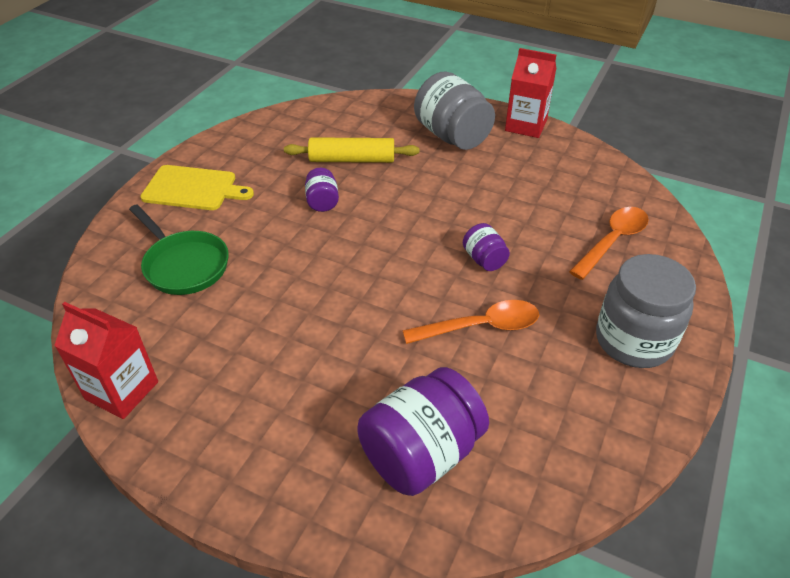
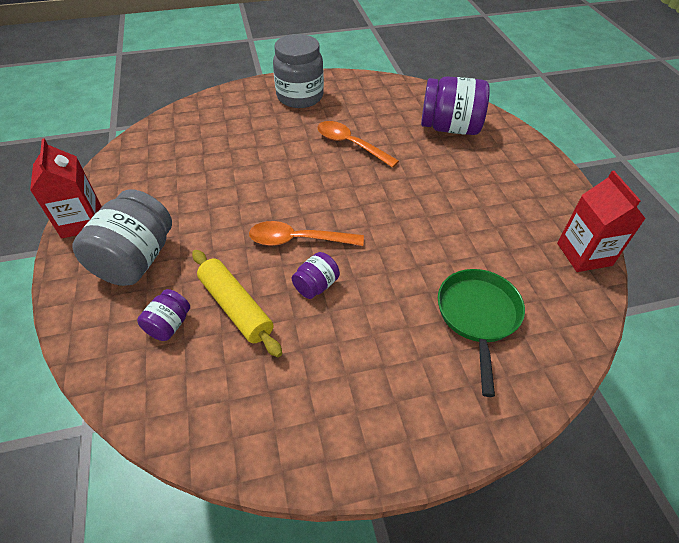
camera: 130 degrees left, 5 degrees up
yellow cutting board [140,165,254,210] -> none
purple jar [463,223,510,271] -> purple jar moved to [137,289,190,341]
orange spoon [569,207,649,280] -> orange spoon moved to [249,221,364,246]

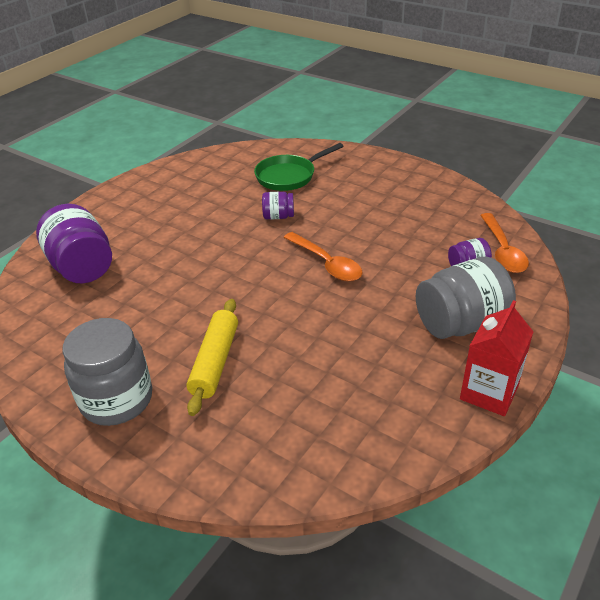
camera: 130 degrees left, 10 degrees down
yellow rolling pin [192,250,282,357] -> yellow rolling pin moved to [186,299,238,416]
purple jar [292,252,340,299] -> purple jar moved to [262,192,294,219]
orange spoon [317,121,399,168] -> orange spoon moved to [480,213,529,273]
red carton [557,171,646,272] -> none

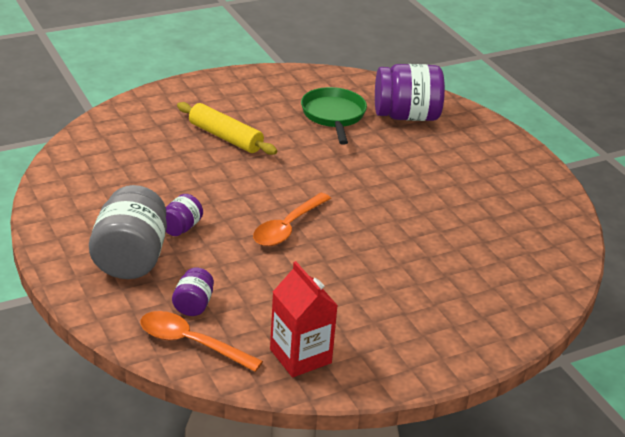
camera: 115 degrees right, 5 degrees down
grey jar [63,318,152,426] -> none
green pan [254,143,344,191] -> green pan moved to [301,87,367,145]
purple jar [262,192,294,219] -> purple jar moved to [166,194,203,236]
orange spoon [283,232,363,281] -> orange spoon turned 45 degrees counterclockwise [253,193,331,246]
red carton [460,300,533,416] -> red carton moved to [270,261,338,377]

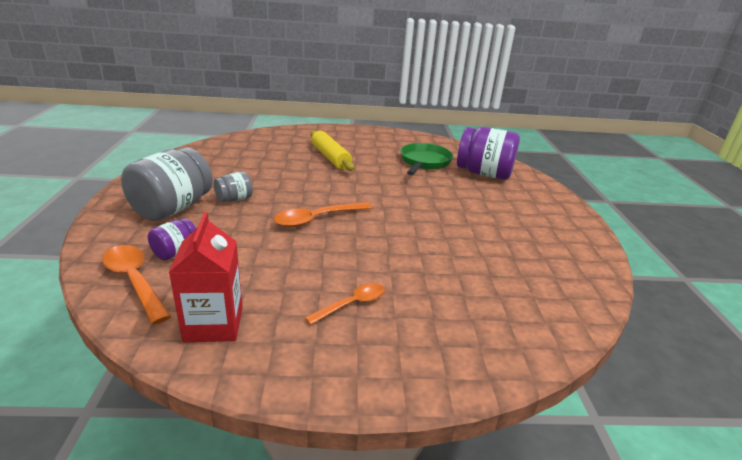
camera: 25 degrees right, 5 degrees down
purple jar [166,194,203,236] -> grey jar [214,171,253,203]
none -> orange spoon [305,283,385,325]

